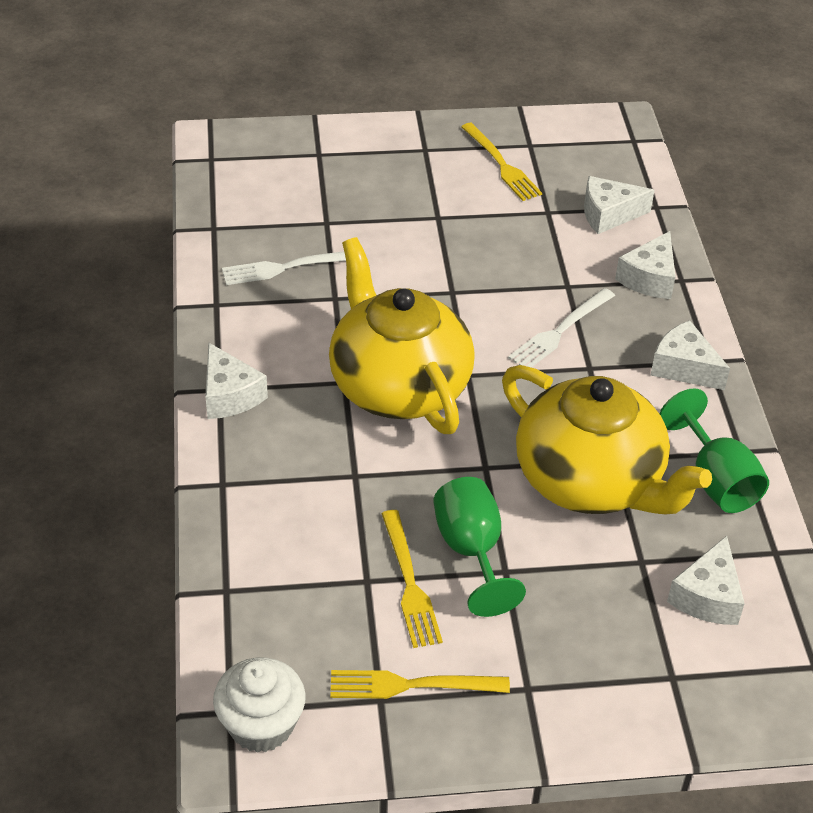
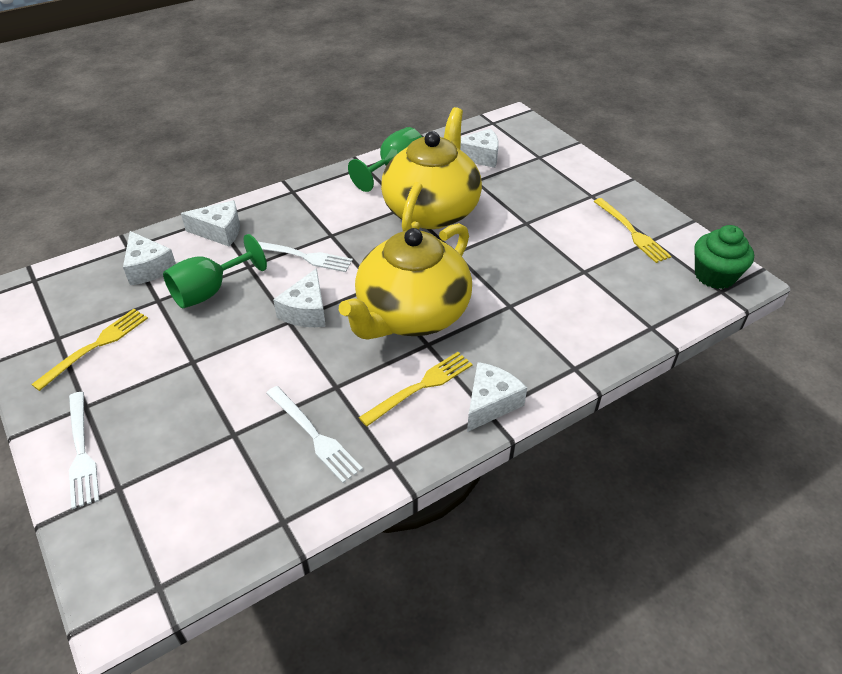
camera: 115 degrees left, 0 degrees up
white cupcake [213,658,306,753] -> green cupcake [694,225,754,289]
yellow fork [381,510,443,648] -> yellow fork moved to [359,352,473,427]
green goblet [433,477,526,617] -> green goblet moved to [163,234,267,308]
white cheese [651,320,730,390] -> white cheese moved to [273,268,326,327]
none -> white fork [69,392,99,509]

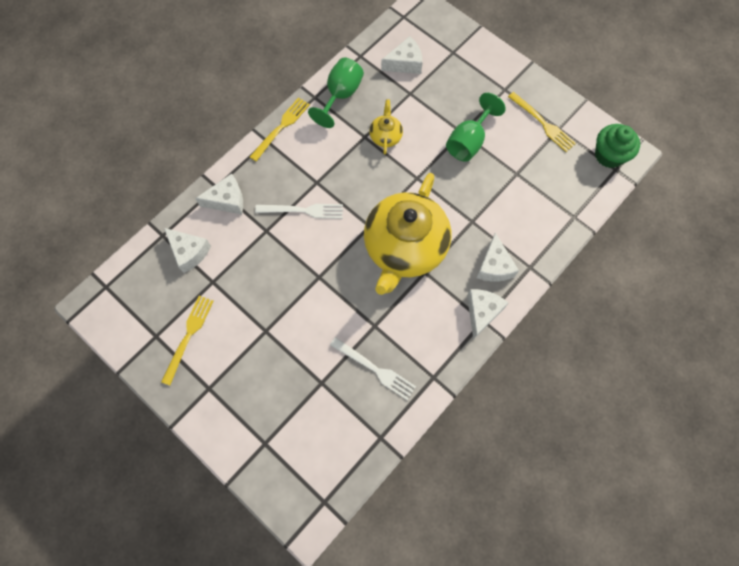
camera: 15 degrees left, 25 degrees up
white fork [69,392,99,509] -> none
green goblet [163,234,267,308] -> green goblet moved to [446,93,506,162]
white cheese [273,268,326,327] -> white cheese moved to [476,233,519,282]
yellow fork [359,352,473,427] -> yellow fork moved to [250,97,310,162]
yellow teapot [381,107,482,231] -> yellow teapot [369,99,403,155], size x0.42

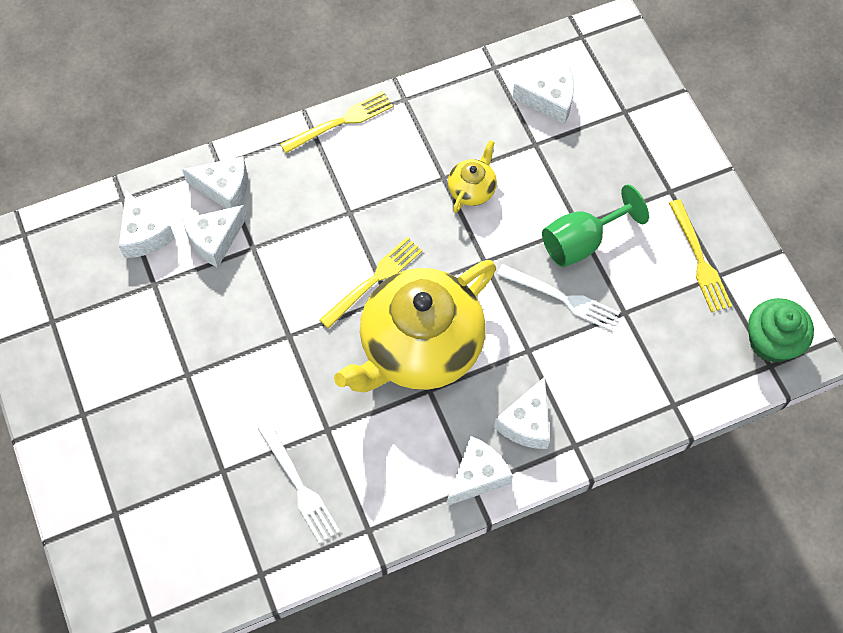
camera: 25 degrees right, 5 degrees down
yellow fork [161,296,214,385] -> yellow fork moved to [319,237,423,329]
white fork [255,204,343,219] -> white fork moved to [497,264,620,331]
green goblet [308,57,364,128] -> none
none -> white cheese [182,205,247,268]

